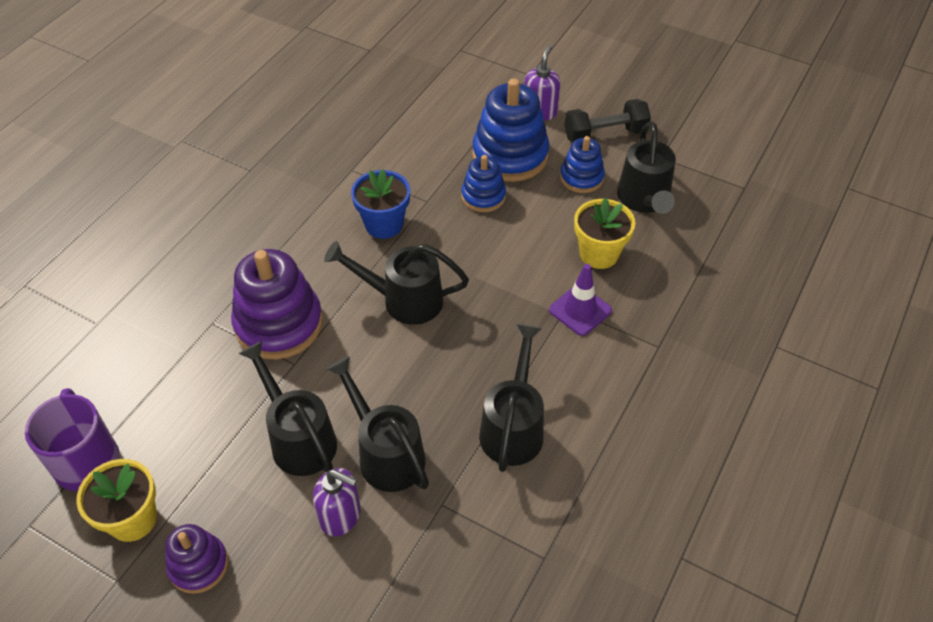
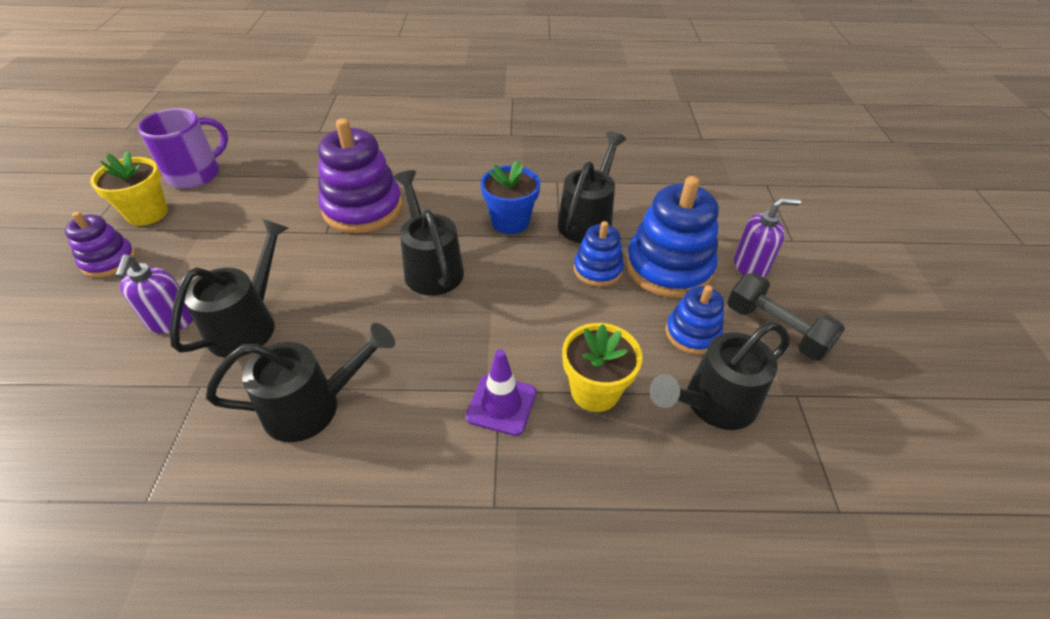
camera: 60 degrees right, 5 degrees down
black watering can [239,341,337,476] -> black watering can moved to [558,131,626,243]

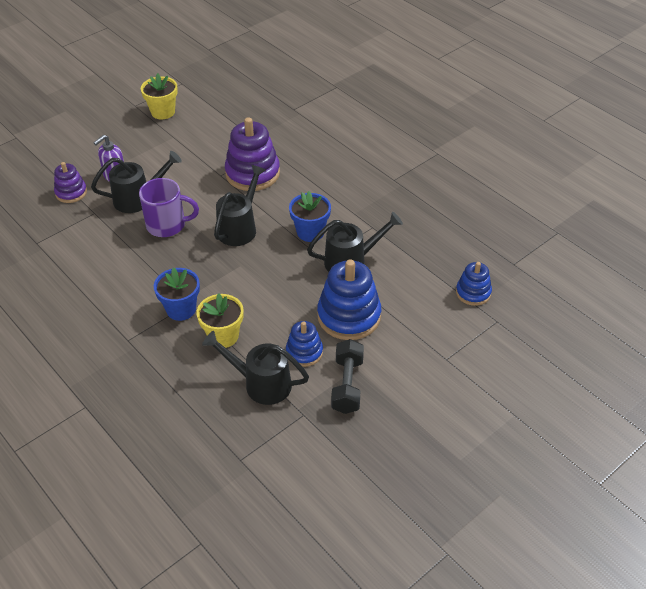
camera: 50 degrees right, 0 degrees up
purple stacking toy [65,212,136,278] -> purple stacking toy moved to [54,162,87,203]
purple mug [138,108,228,189] -> purple mug moved to [139,178,199,237]
black watering can [206,323,395,442] -> none
purple traffic cone [466,349,536,436] -> blue flower pot [154,267,200,321]
blue stacking toy [573,221,624,287] -> blue stacking toy moved to [456,262,492,306]
purple soap dispenser [734,198,801,277] -> none

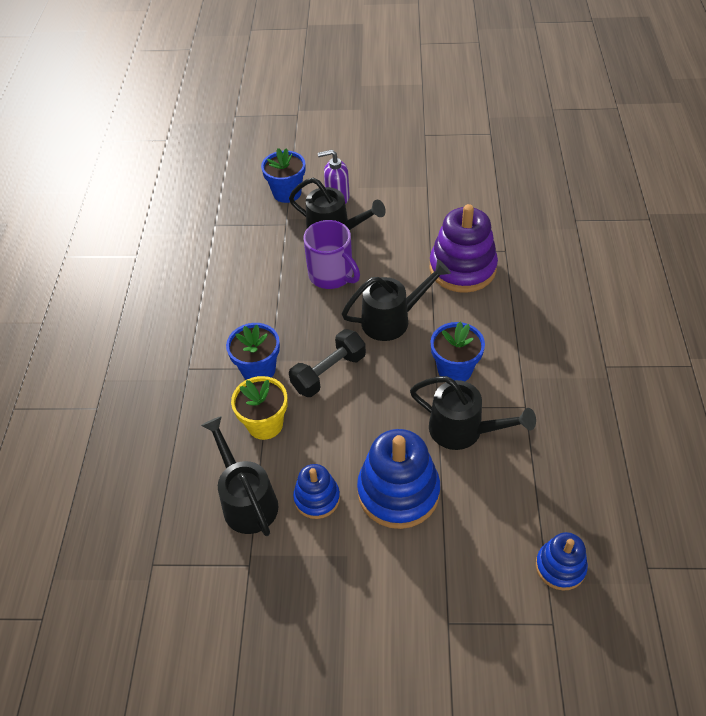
camera: 45 degrees right, 5 degrees up
purple stacking toy [54,162,87,203] -> blue flower pot [261,148,306,203]
yellow flower pot [141,73,178,120] -> none
black dumbbell [331,339,364,414] -> black dumbbell moved to [289,329,366,397]

